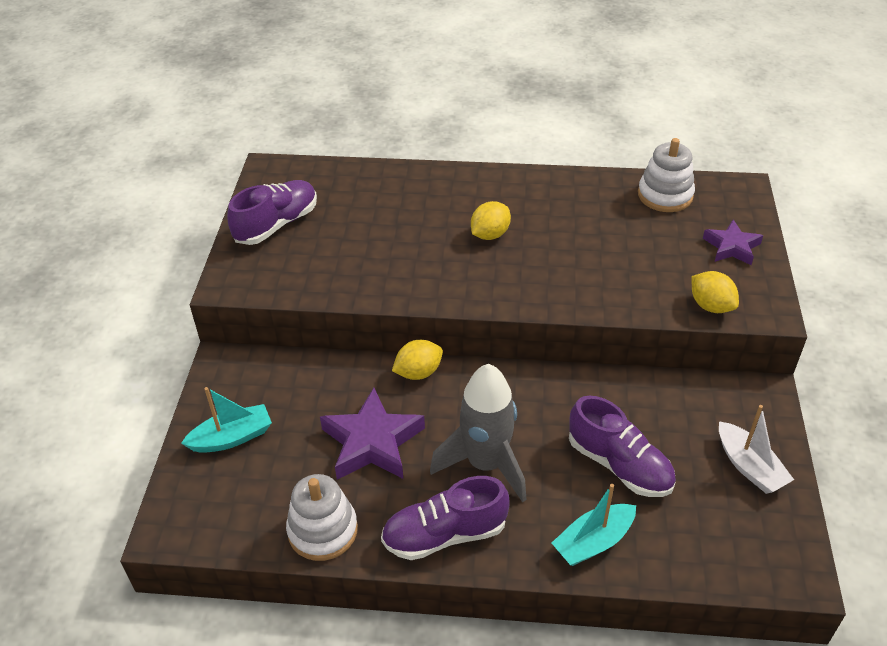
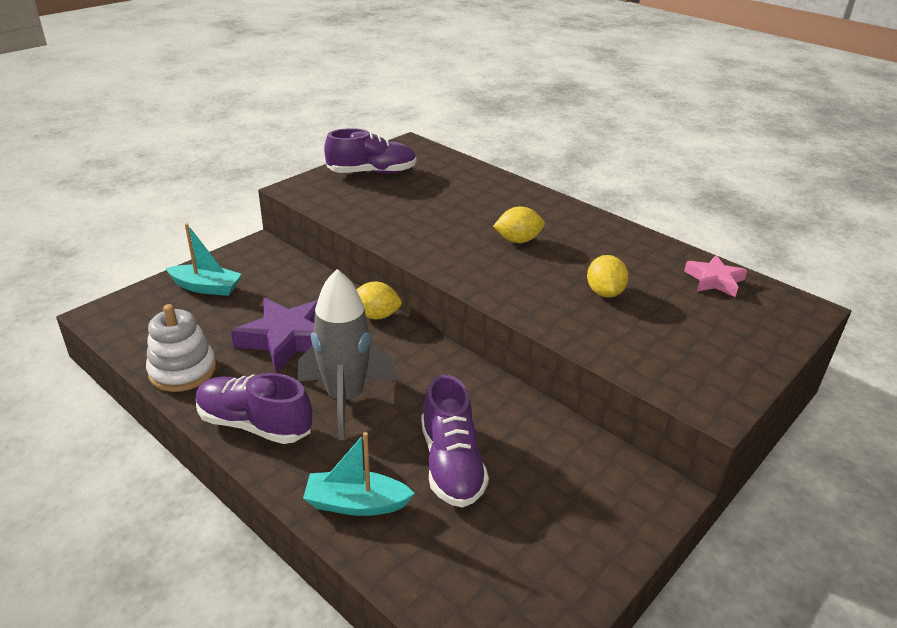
camera: 35 degrees right, 10 degrees down
white stacking toy [638,138,695,212] -> pink star [684,255,747,297]
yellow lemon [691,271,739,313] -> yellow lemon moved to [587,255,629,298]
purple star [703,220,763,265] -> none
white boat [719,405,794,494] -> none

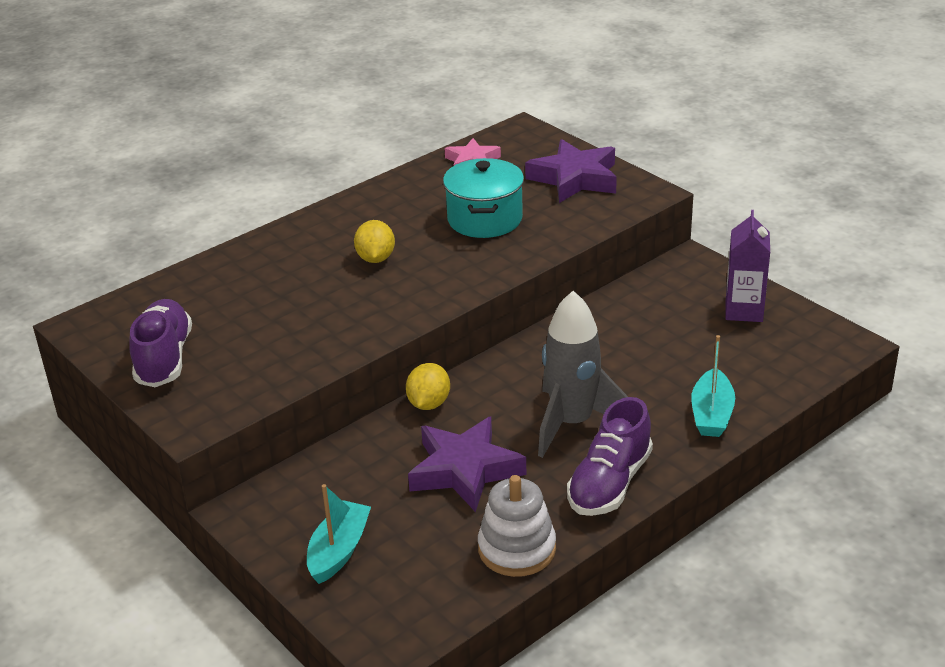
camera: 80 degrees left, 0 degrees up
purple shoe [421,375,489,508] -> none
yellow lemon [587,255,629,298] -> turquoise pot [443,158,524,238]
none -> purple star [525,139,617,203]
none -> purple carton [725,210,770,322]

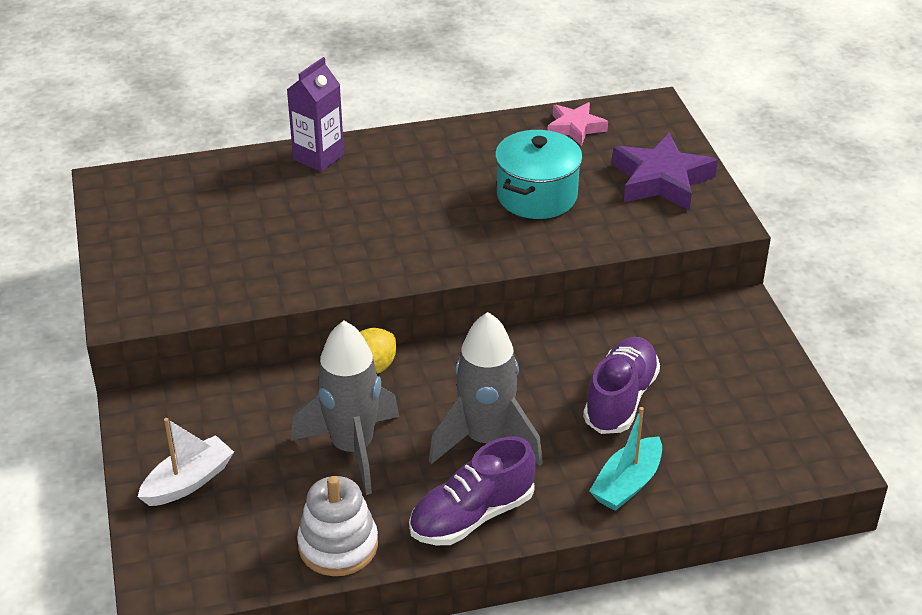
camera: 25 degrees right, 5 degrees up
purple shoe [129,299,192,387] -> purple shoe moved to [583,337,660,434]
turquoise boat [307,484,371,584] -> white boat [138,418,234,506]
yellow lemon [354,220,395,263] -> none
purple star [408,416,526,512] -> grey rocket [291,321,399,495]
purple carton [725,210,770,322] -> purple carton moved to [287,57,344,172]

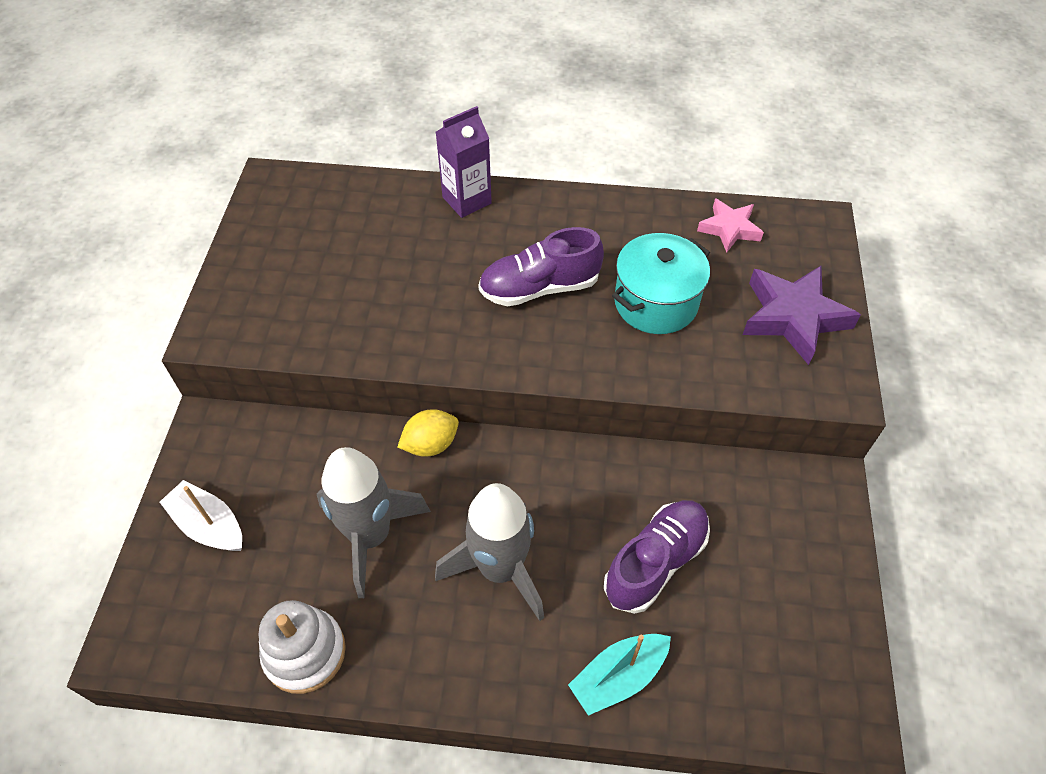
camera: 20 degrees right, 15 degrees up
white boat [138,418,234,506] -> white boat turned 120 degrees counterclockwise [160,480,242,551]
purple shoe [409,436,536,545] -> purple shoe moved to [478,227,604,306]

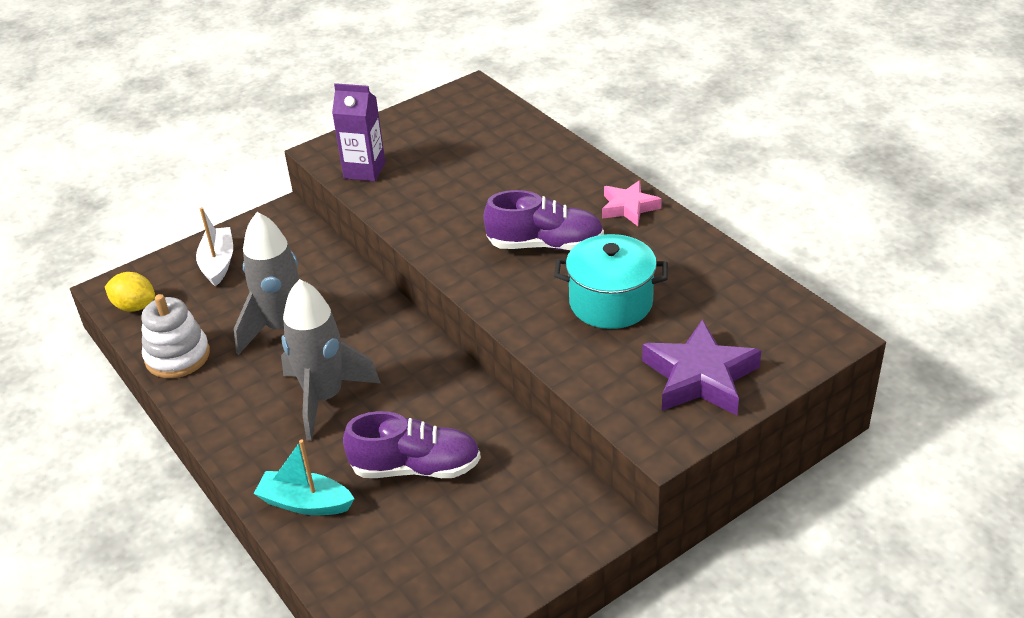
camera: 50 degrees right, 15 degrees down
yellow lemon [398,409,459,457] -> yellow lemon moved to [105,272,155,312]
purple carton [436,106,492,218] -> purple carton moved to [332,83,385,181]
purple shoe [478,227,604,306] -> purple shoe turned 150 degrees clockwise [483,190,604,250]
pink star [697,198,764,253] -> pink star moved to [602,180,662,226]

